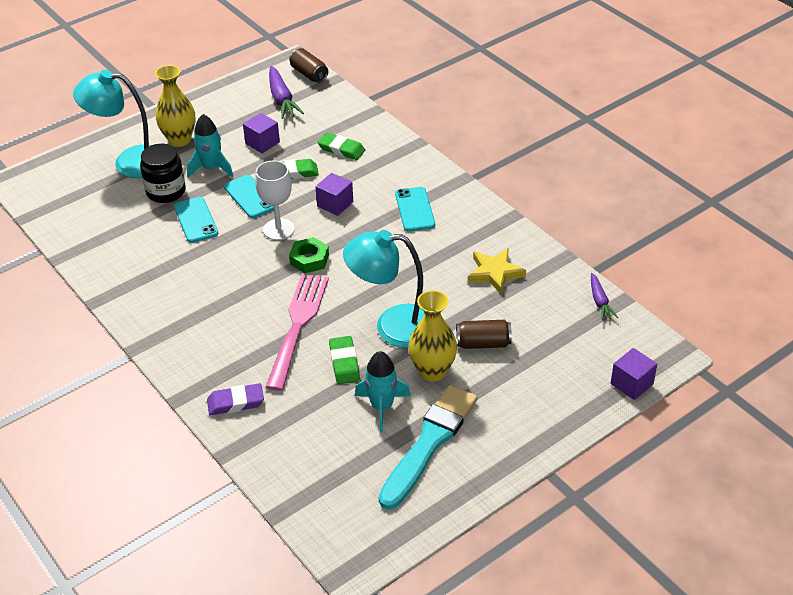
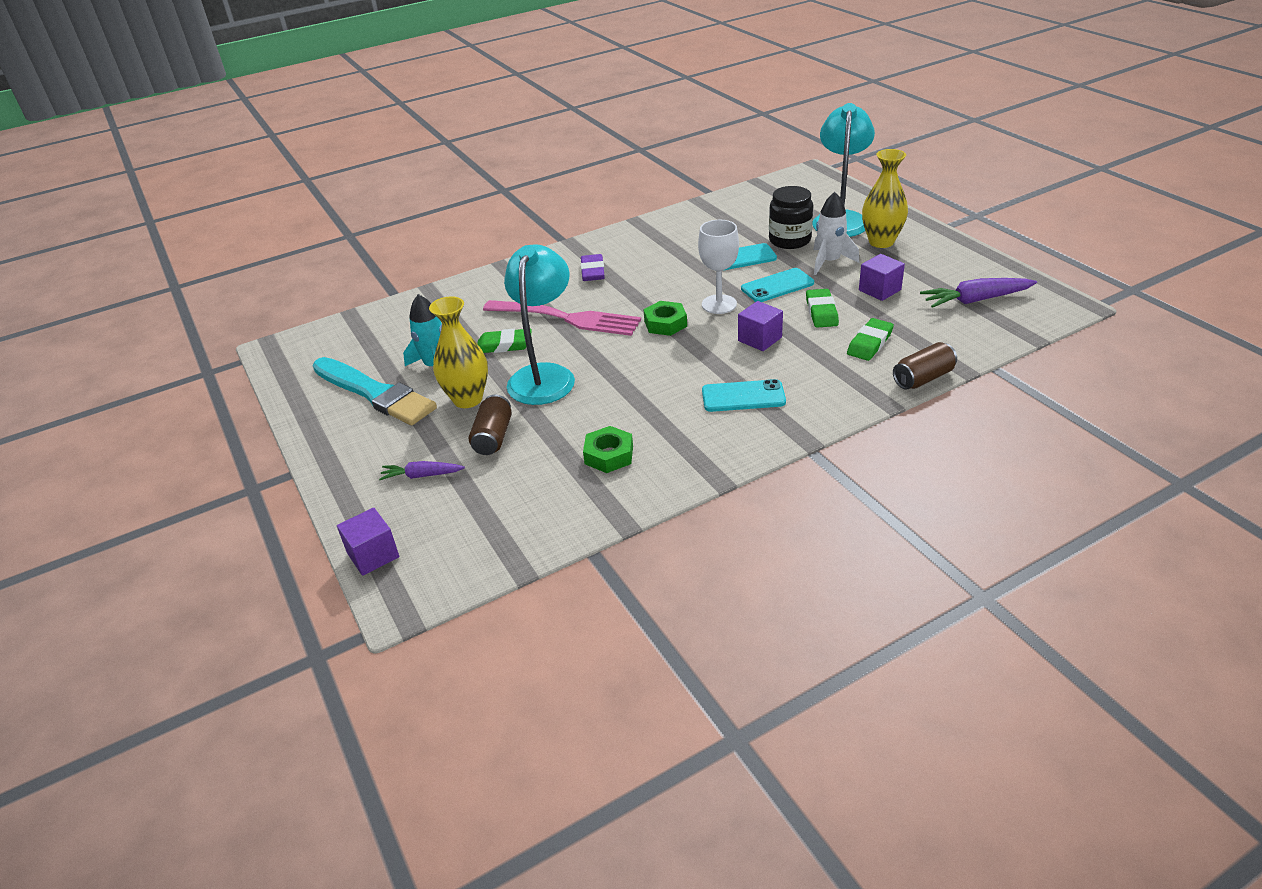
camera: 100 degrees right, 5 degrees down
turquoise rocket [187,114,233,177] -> white rocket [814,192,859,275]
purple eraser [207,383,264,415] -> purple eraser moved to [581,254,605,281]
brown can [289,48,328,83] -> brown can moved to [893,342,957,390]
yellow star [468,248,526,294] -> green nut [583,426,633,473]
purple carrot [591,273,618,320] -> purple carrot moved to [379,461,465,480]

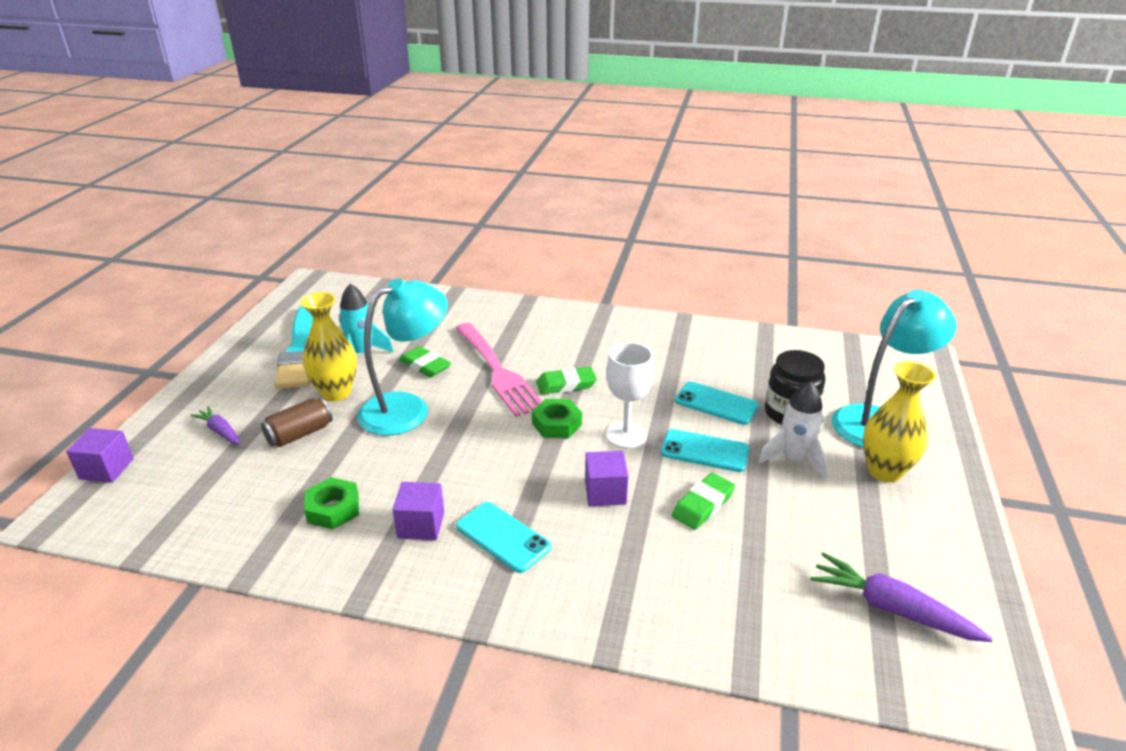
camera: 40 degrees right, 5 degrees down
purple eraser [581,254,605,281] -> none
green eraser [847,318,894,361] -> green eraser moved to [536,367,597,394]
purple cube [859,254,905,301] -> purple cube moved to [392,482,444,540]
brown can [893,342,957,390] -> none

